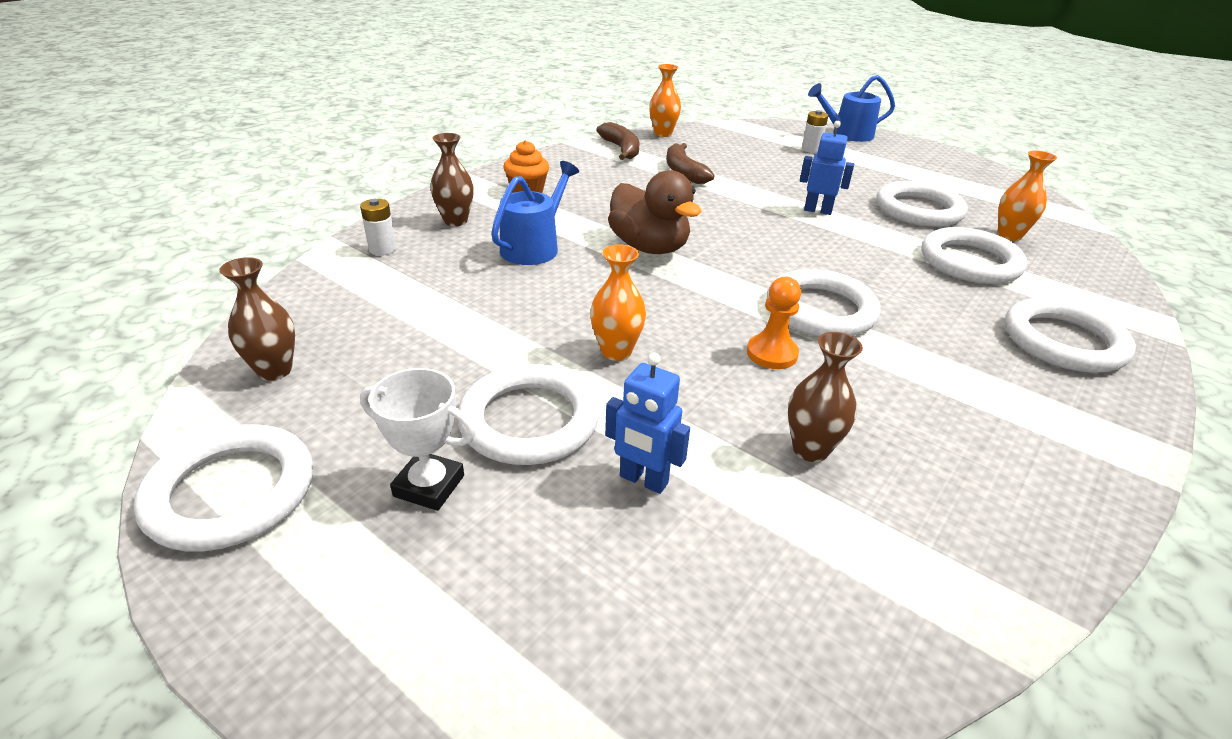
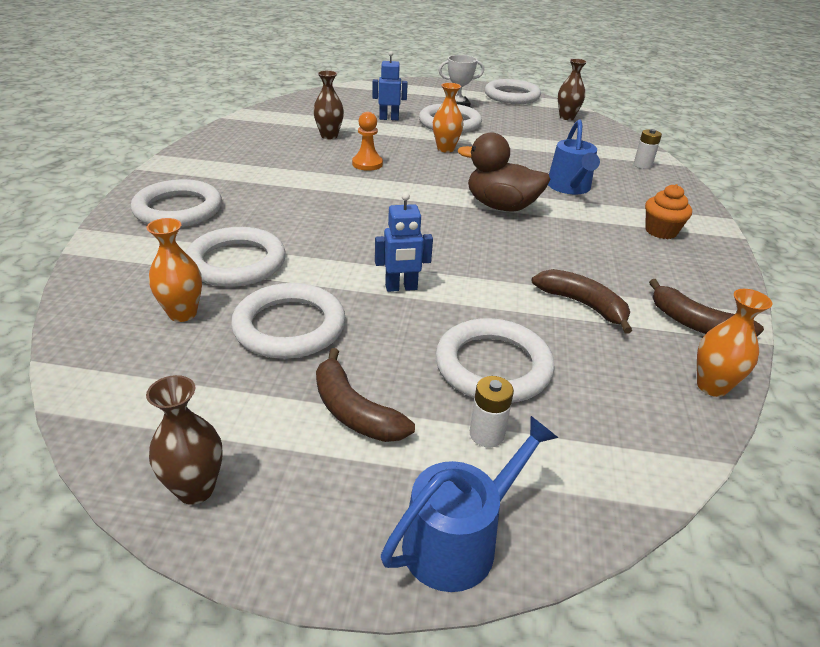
camera: 150 degrees right, 0 degrees up
brown vase [430,133,474,226] -> brown vase moved to [146,375,223,505]
white ring [766,269,881,336] -> white ring moved to [435,318,555,403]
none -> brown banana [316,348,415,442]

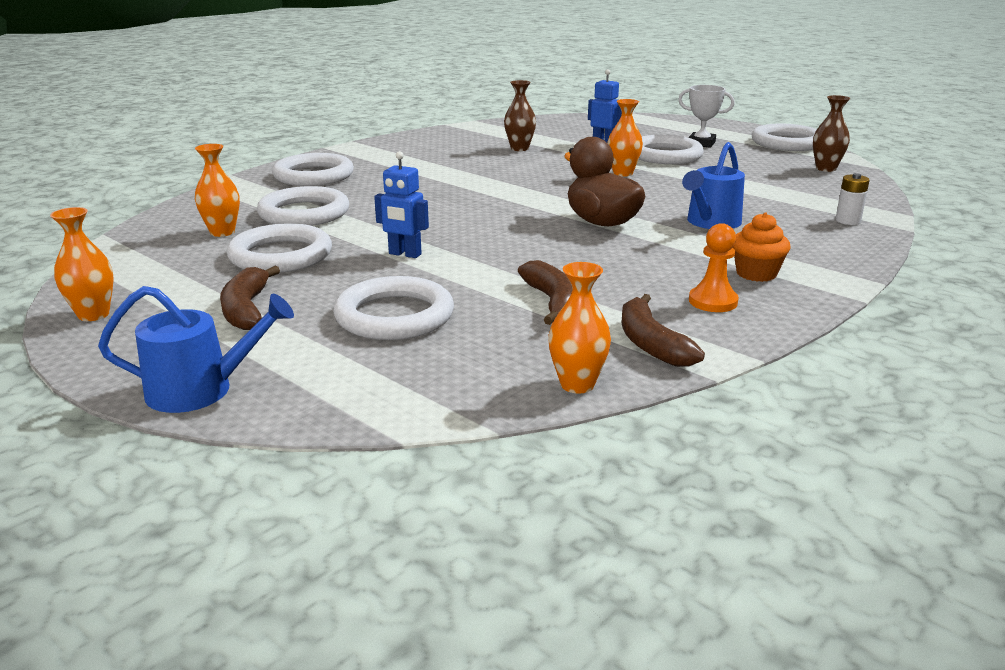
camera: 35 degrees right, 10 degrees down
brown vase [146,375,223,505] -> orange vase [50,207,114,321]
orange pawn [352,112,383,171] -> orange pawn moved to [689,223,739,312]
white battery [470,376,514,448] -> none

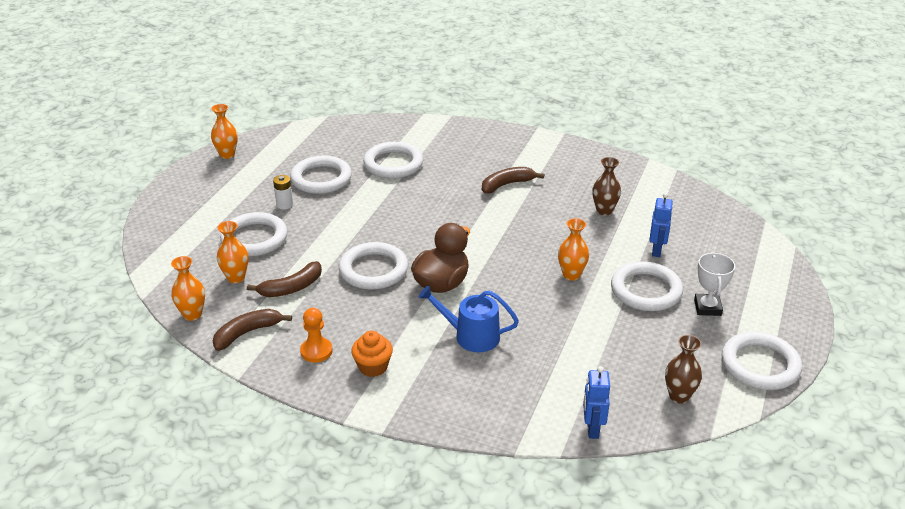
camera: 70 degrees right, 10 degrees up
blue watering can [98,286,294,413] -> none
orange vase [195,144,240,237] -> orange vase moved to [217,221,249,283]
brown banana [220,266,280,330] -> brown banana moved to [482,167,545,194]
white ring [272,153,354,186] -> white ring moved to [339,242,408,290]
blue robot [374,151,429,258] -> blue robot moved to [583,366,610,439]
white battery [835,173,870,225] -> white battery moved to [273,175,293,209]

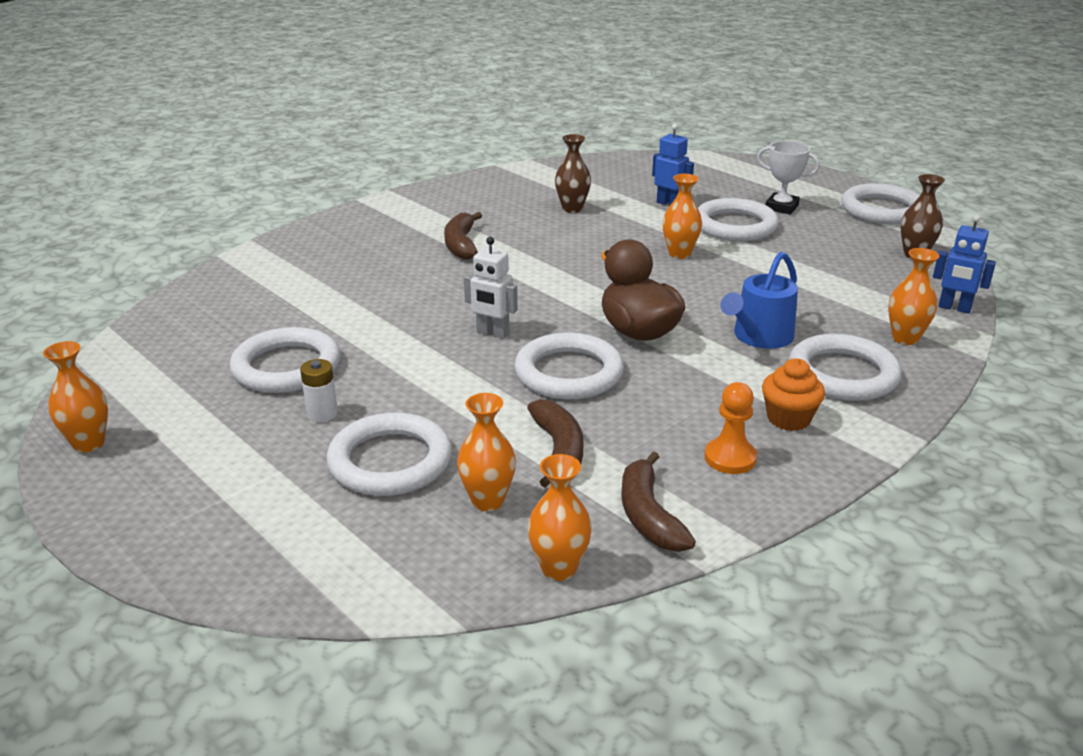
camera: 65 degrees left, 5 degrees down
white ring [363,142,423,179] -> white ring moved to [789,334,902,401]
none -> white robot [464,237,518,339]
none -> orange vase [888,248,939,345]

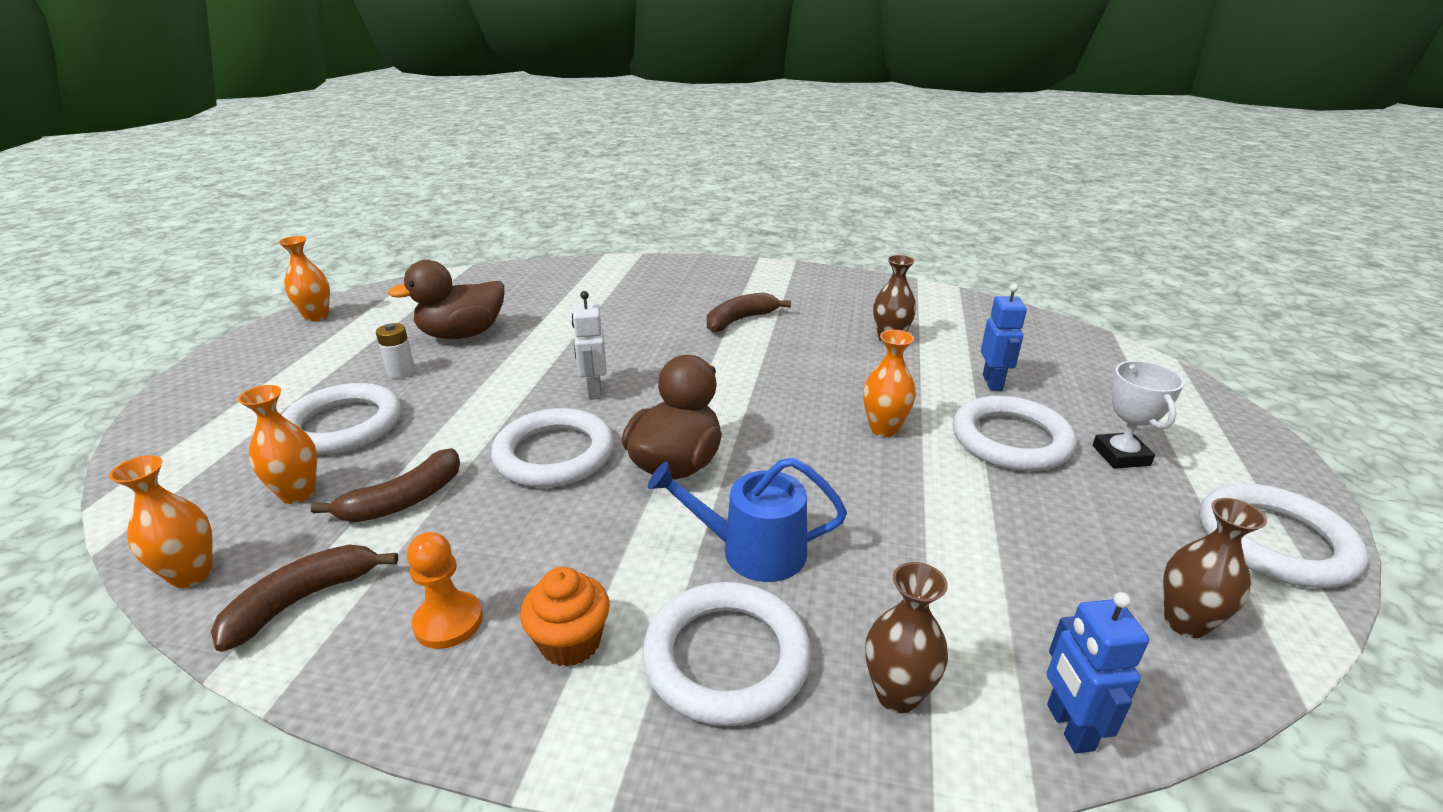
camera: 55 degrees right, 0 degrees up
white ring [230,327,340,393] -> brown duck [388,260,504,339]
orange vase [888,248,939,345] -> brown vase [865,562,948,713]

